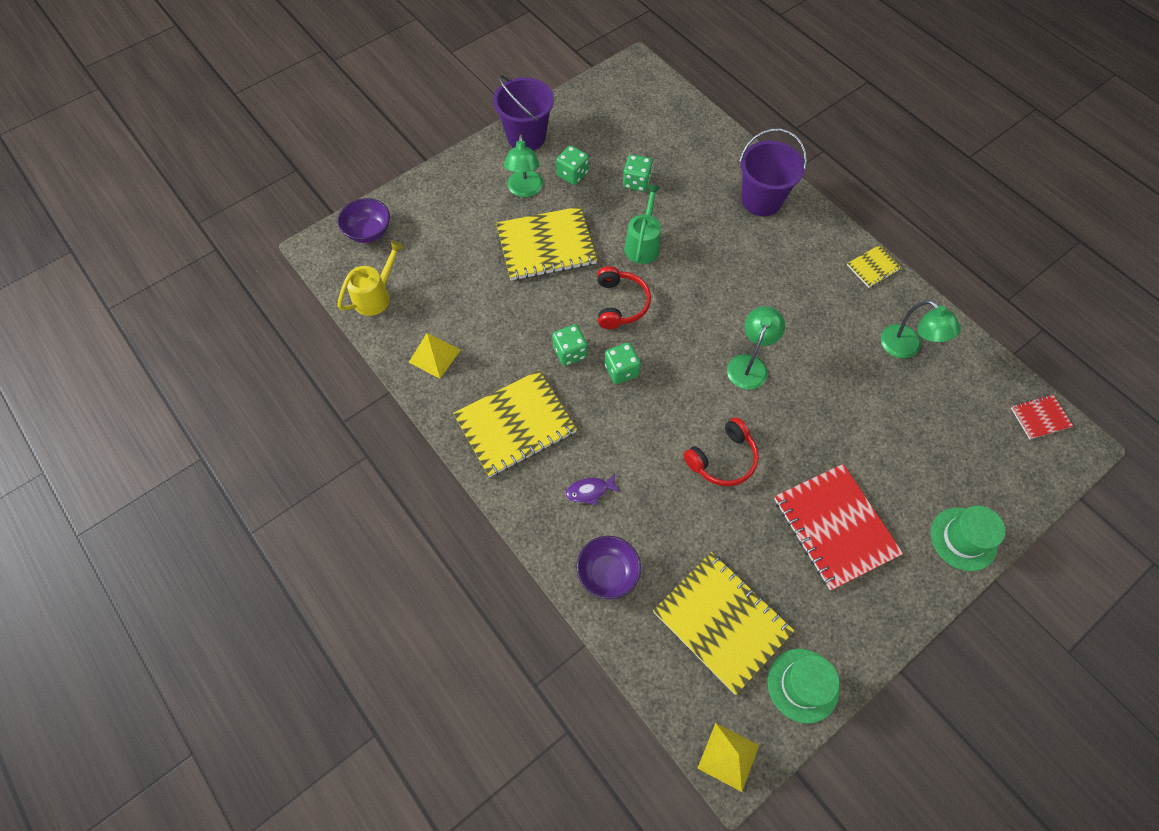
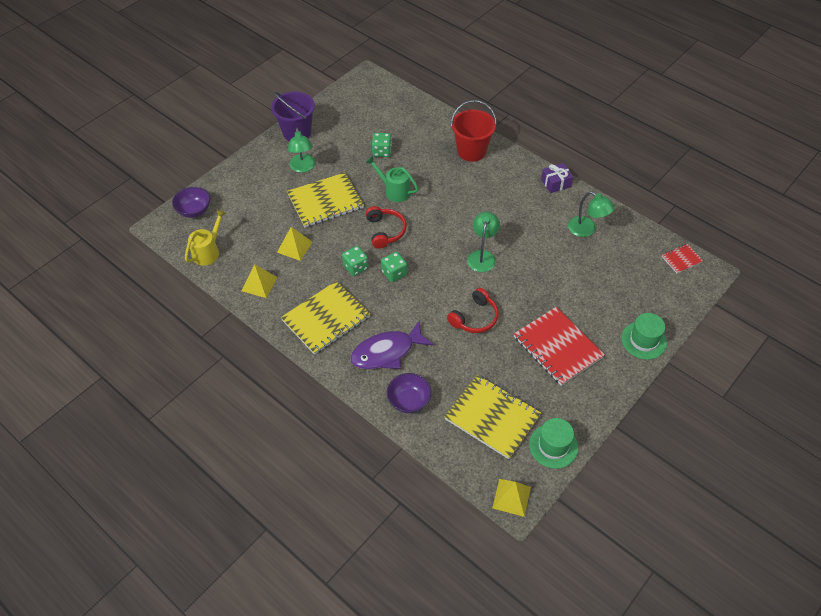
camera: 10 degrees left, 10 degrees down
green dice [556,145,589,185] -> none
purple fish [566,473,621,505] -> purple fish [350,321,434,369], size x2.16
green watering can [624,184,661,264] -> green watering can turned 60 degrees counterclockwise [365,156,418,202]
purple bucket [739,128,807,216] -> red bucket [451,100,497,162]
yellow notebook [847,245,902,288] -> purple gift [541,163,573,193]
none -> yellow pyramid [277,227,312,261]

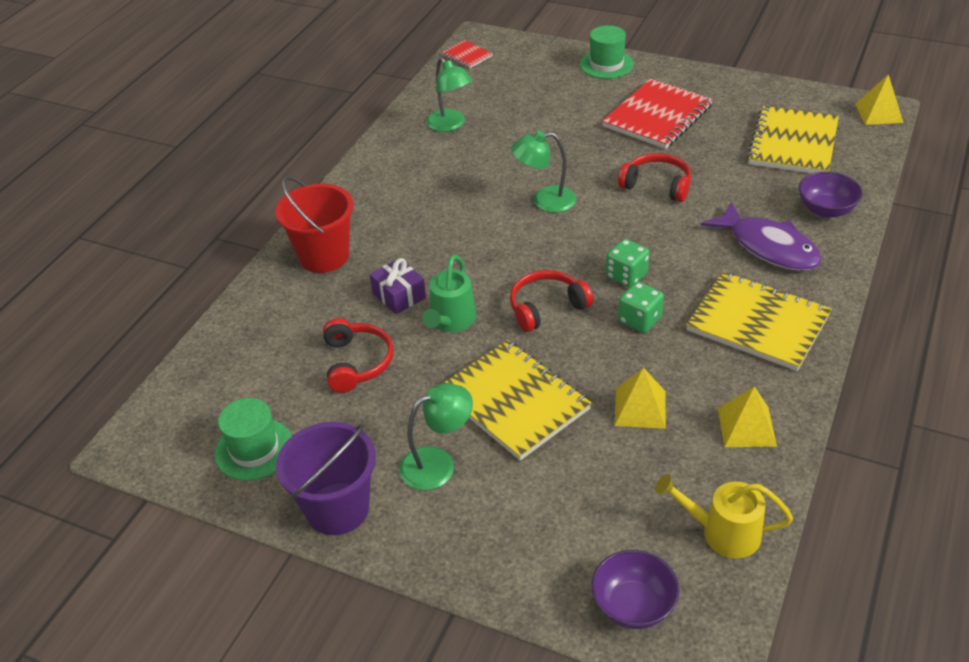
camera: 105 degrees left, 10 degrees down
green dice [372,133,392,157] -> red headphones [323,318,393,393]
green hat [529,418,578,469] -> green hat moved to [215,398,292,481]
purple gift [541,163,573,193] -> purple gift moved to [370,258,426,314]
green lamp [568,191,615,237] -> green lamp turned 120 degrees clockwise [426,57,472,132]

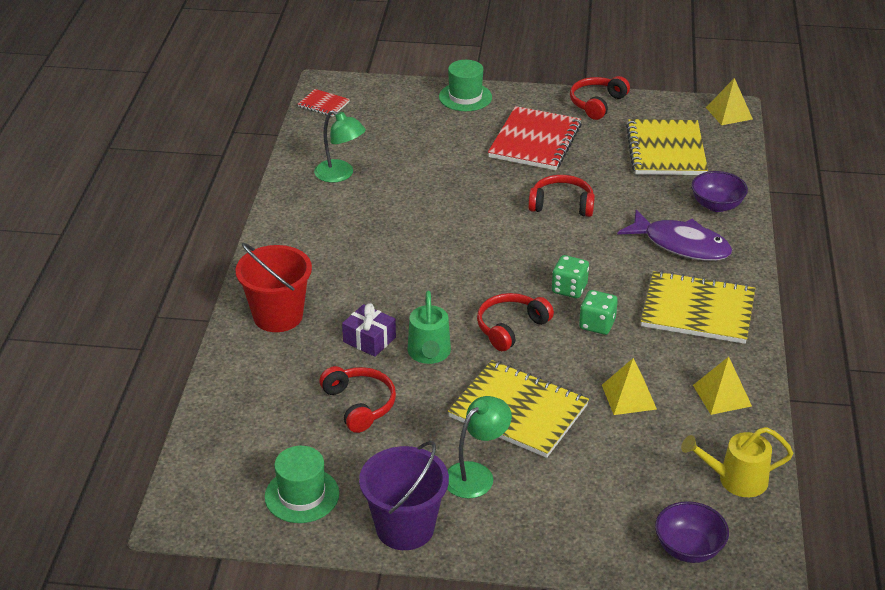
camera: 20 degrees left, 5 degrees down
green lamp [511,131,576,213] -> none
none -> red headphones [570,76,630,120]

